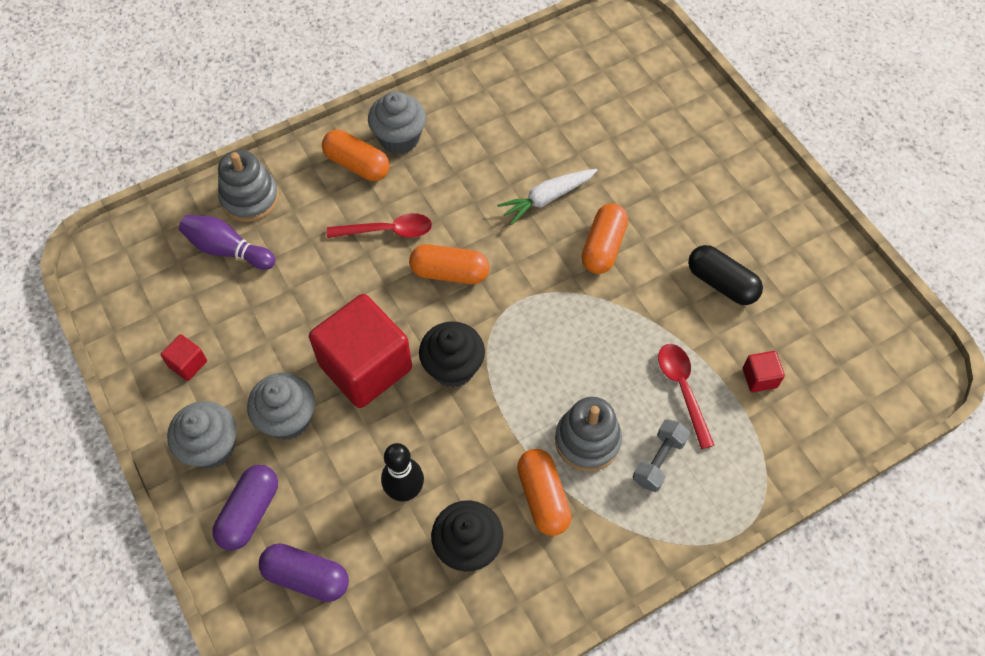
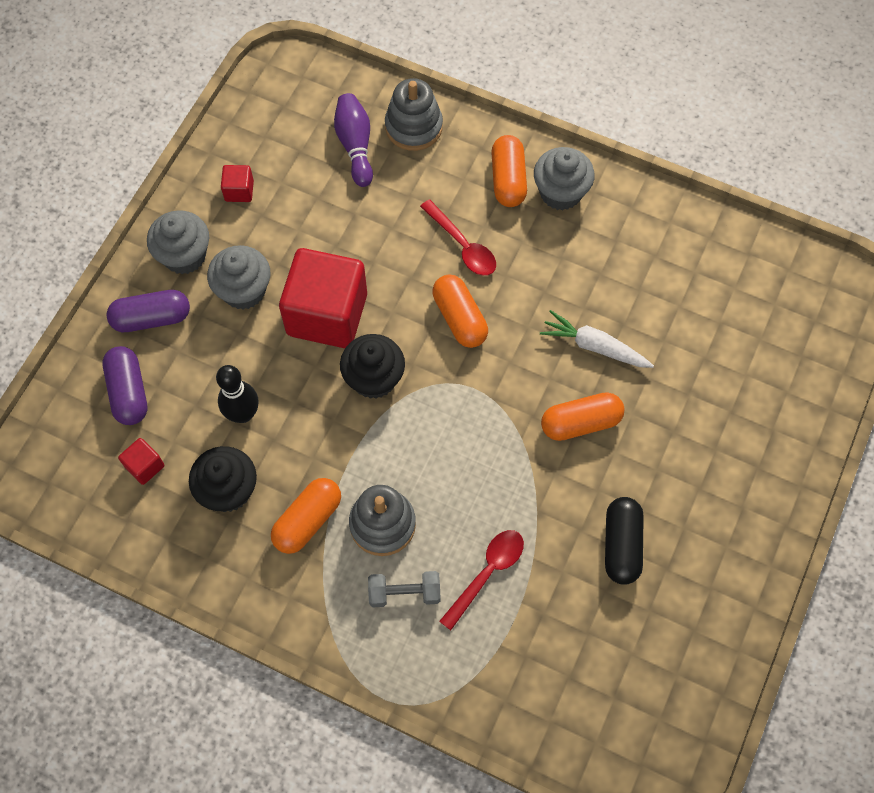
camera: 55 degrees right, 5 degrees up
red cube [743,351,785,392] -> red cube moved to [118,438,165,485]

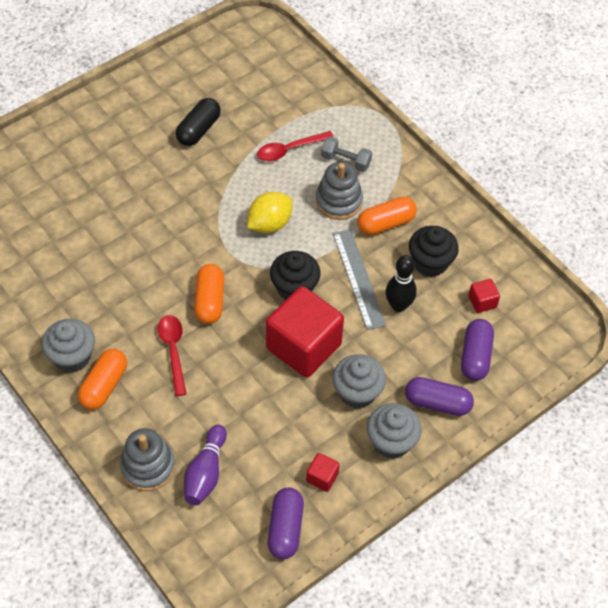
camera: 155 degrees left, 10 degrees down
white carrot [540,310,654,368] -> none
orange capsule [541,392,625,441] -> none
none -> yellow lemon [247,192,292,233]
none -> purple capsule [268,488,304,559]
none -> grey ruler [333,229,386,330]

